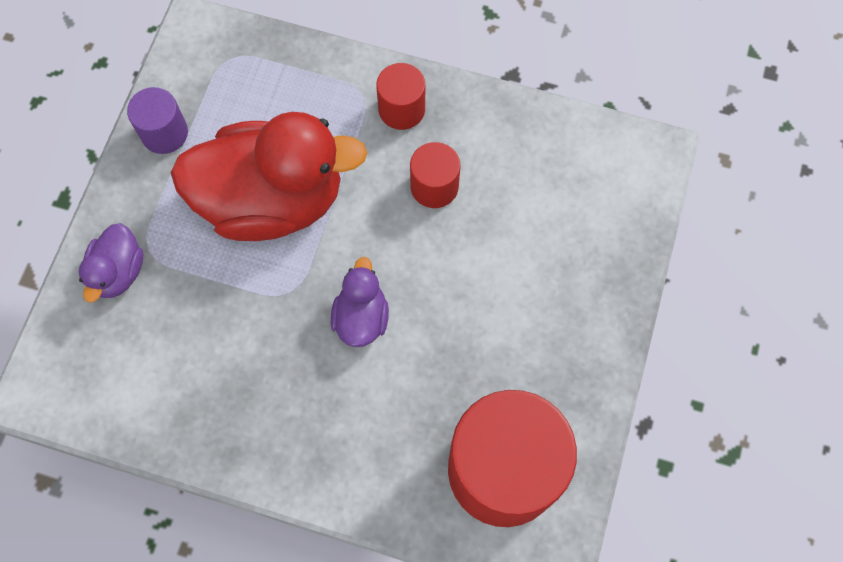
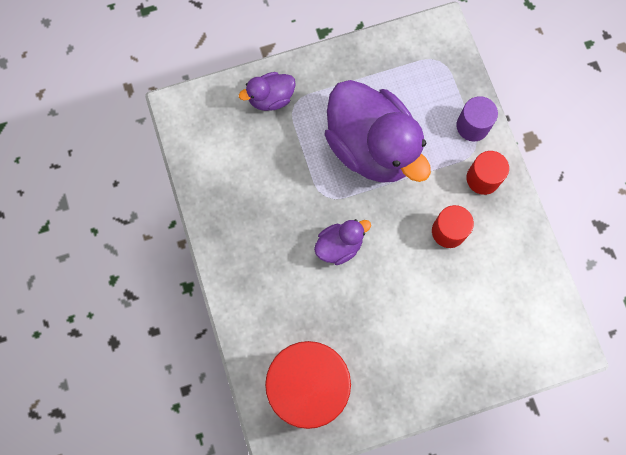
camera: 55 degrees right, 5 degrees up
purple cylinder [127,87,188,154] -> purple cylinder moved to [456,96,498,142]
red duck [171,112,368,241] -> purple duck [324,80,431,183]

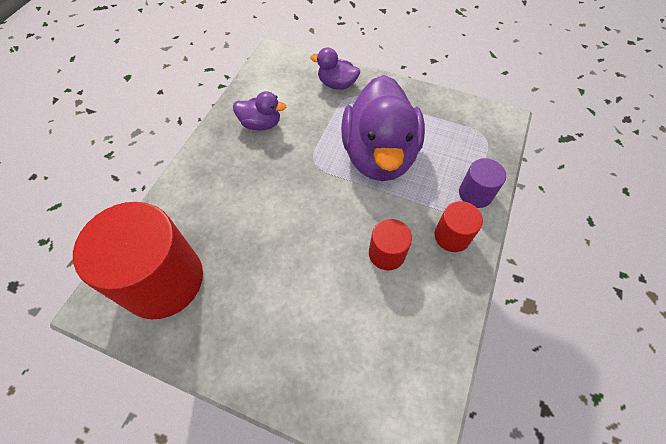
camera: 40 degrees right, 15 degrees down
purple duck [314,219,371,265] -> purple duck moved to [233,91,286,131]

